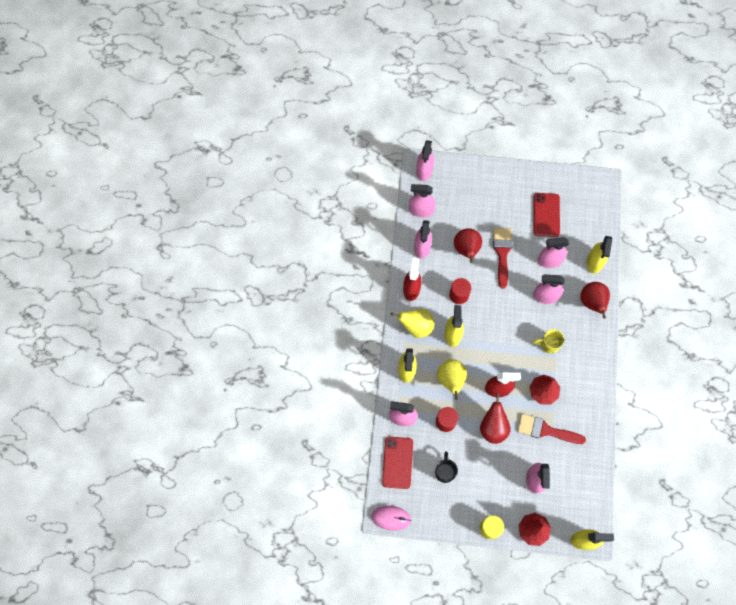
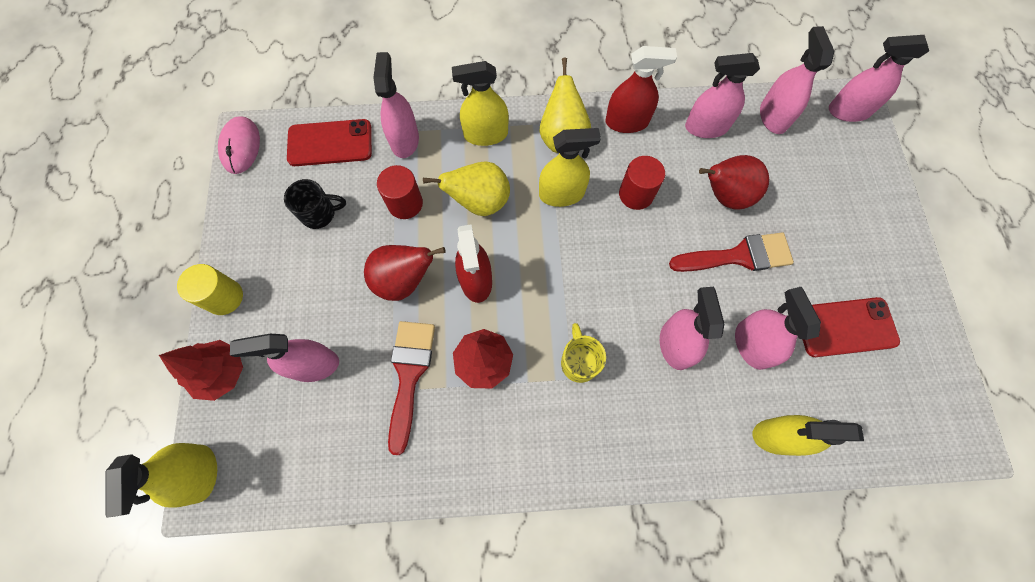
camera: 80 degrees right, 0 degrees up
red pear [580,282,610,319] -> none

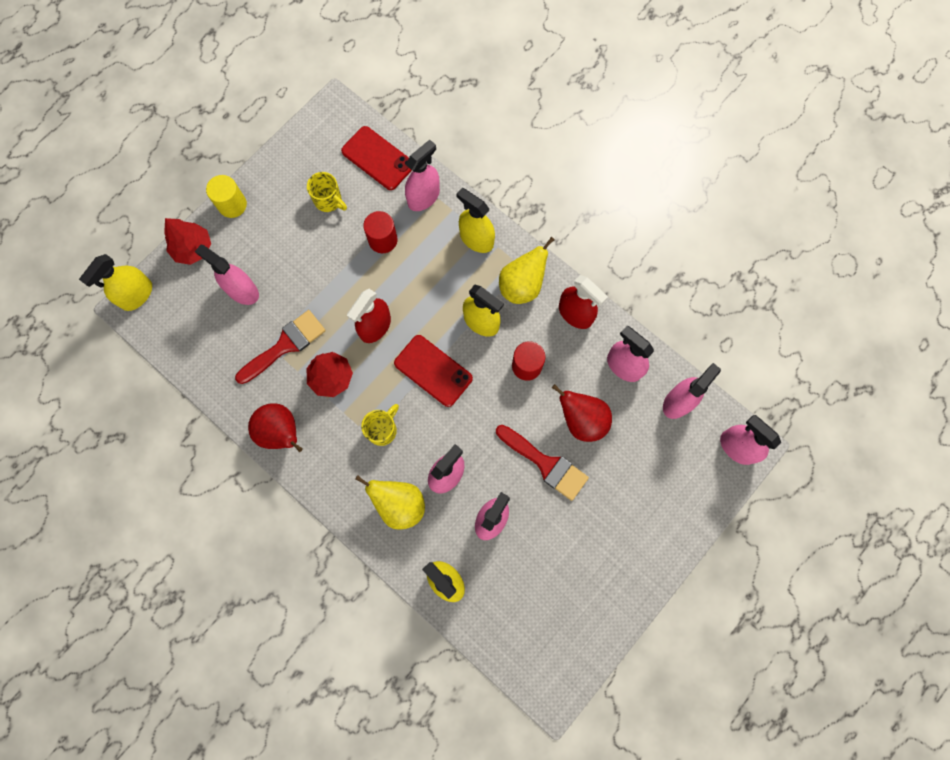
camera: 45 degrees right, 5 degrees up
pink mouse [218,116,260,174] -> none
black mug [284,179,346,229] -> yellow mug [307,172,347,212]
red pear [364,245,446,301] -> red pear moved to [248,403,303,452]
yellow pear [423,161,510,216] -> yellow pear moved to [355,475,425,530]
red phone [802,297,900,357] -> red phone moved to [394,335,473,407]

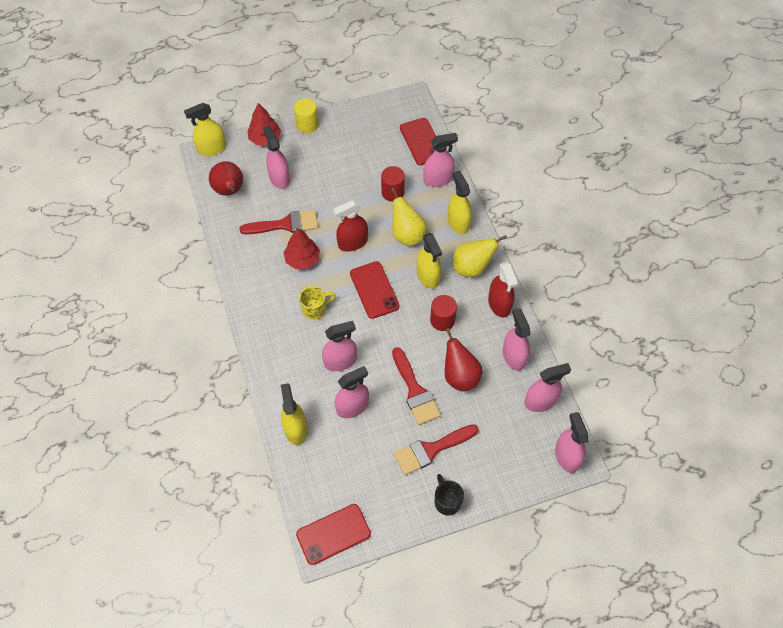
camera: 30 degrees right, 15 degrees down
red pear [248,403,303,452] -> red pear moved to [209,161,243,196]
yellow mug [307,172,347,212] -> none
yellow pear [355,475,425,530] -> yellow pear moved to [391,188,427,246]
none -> red phone [296,504,371,565]
none -> red brush [394,424,478,475]
none -> black mug [435,474,464,516]

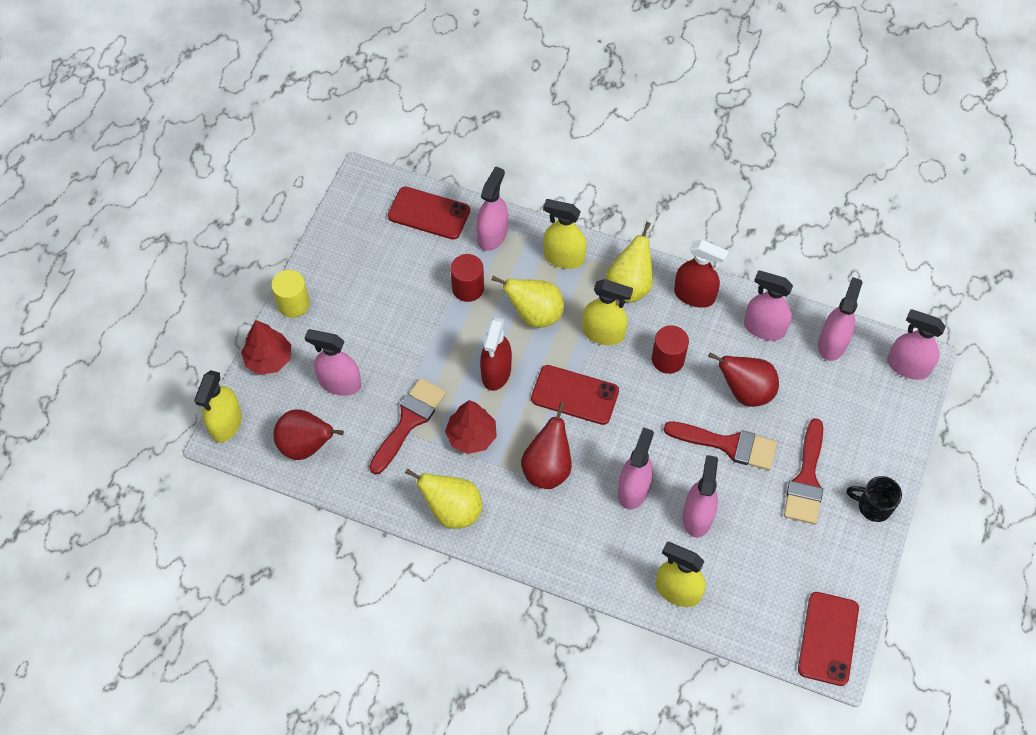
camera: 50 degrees left, 0 degrees up
yellow mug [299,286,335,320] -> red pear [521,402,572,489]
none -> yellow pear [405,468,482,529]

